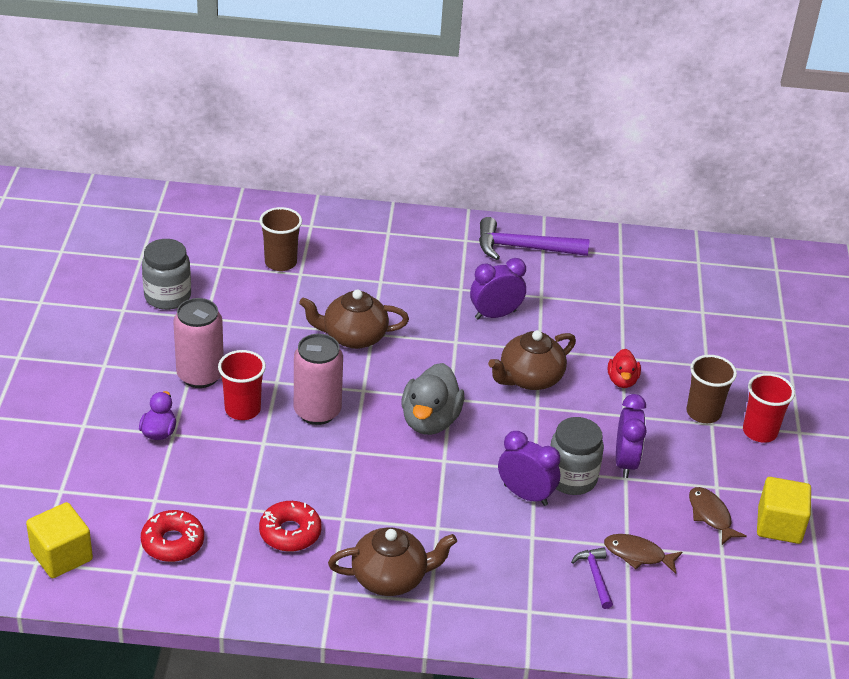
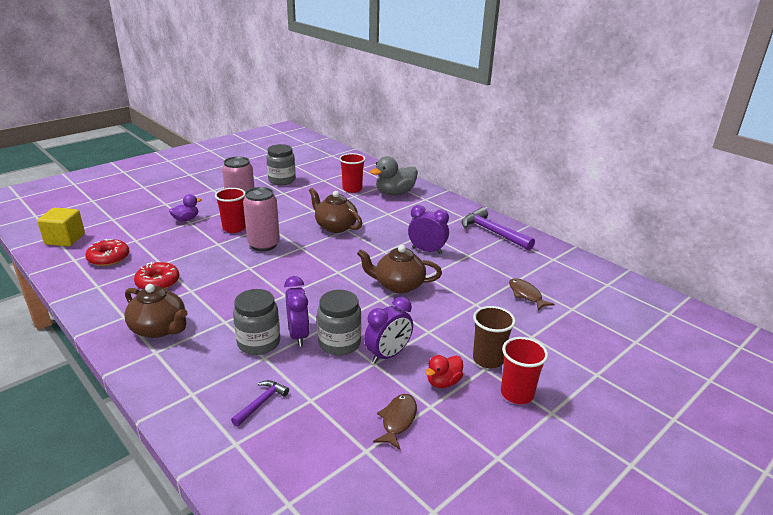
camera: 45 degrees right, 10 degrees down
brown cup [259,207,302,271] -> red cup [339,153,366,193]
grey duck [401,363,464,435] -> grey duck moved to [370,156,418,196]
brown fish [604,534,682,574] -> brown fish moved to [509,278,555,310]
red duck [608,349,641,388] -> red duck moved to [425,355,463,388]
yellow cube [757,477,811,544] -> none
none -> grey jar [233,289,280,355]

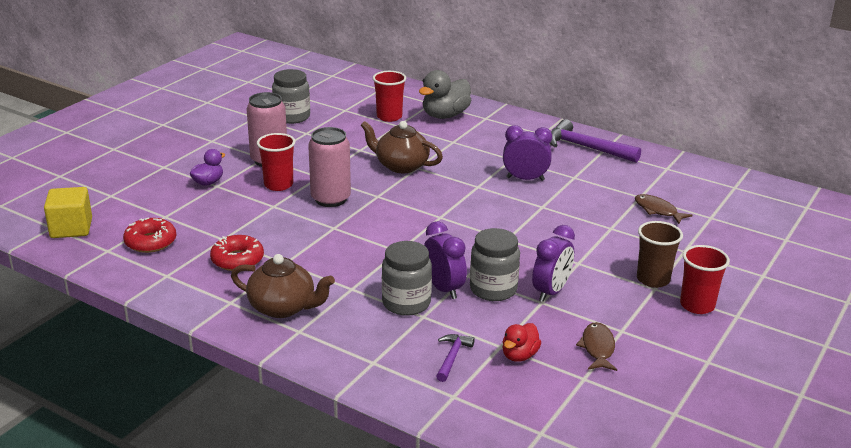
camera: 15 degrees left, 0 degrees up
brown teapot [357,245,442,293] -> none
red duck [425,355,463,388] -> red duck moved to [502,323,541,362]

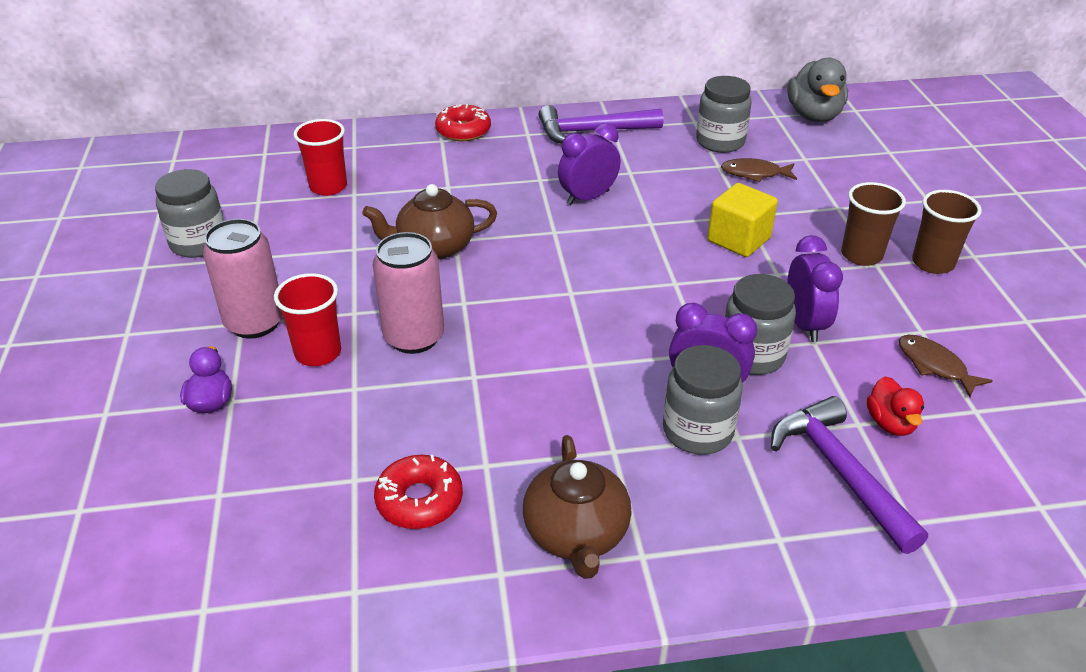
camera: 40 degrees left, 10 degrees up
yellow cube [44,187,92,238] -> yellow cube moved to [707,183,778,257]
red donut [123,217,176,253] -> red donut moved to [435,104,491,141]
brown teapot [231,254,335,318] -> brown teapot turned 105 degrees clockwise [523,435,632,579]
grey duck [419,70,471,119] -> grey duck moved to [787,58,848,122]
purple hammer [436,334,475,382] -> purple hammer [771,396,928,554], size x1.91
red cup [680,245,730,314] -> brown cup [912,190,982,274]
none -> grey jar [696,76,752,153]

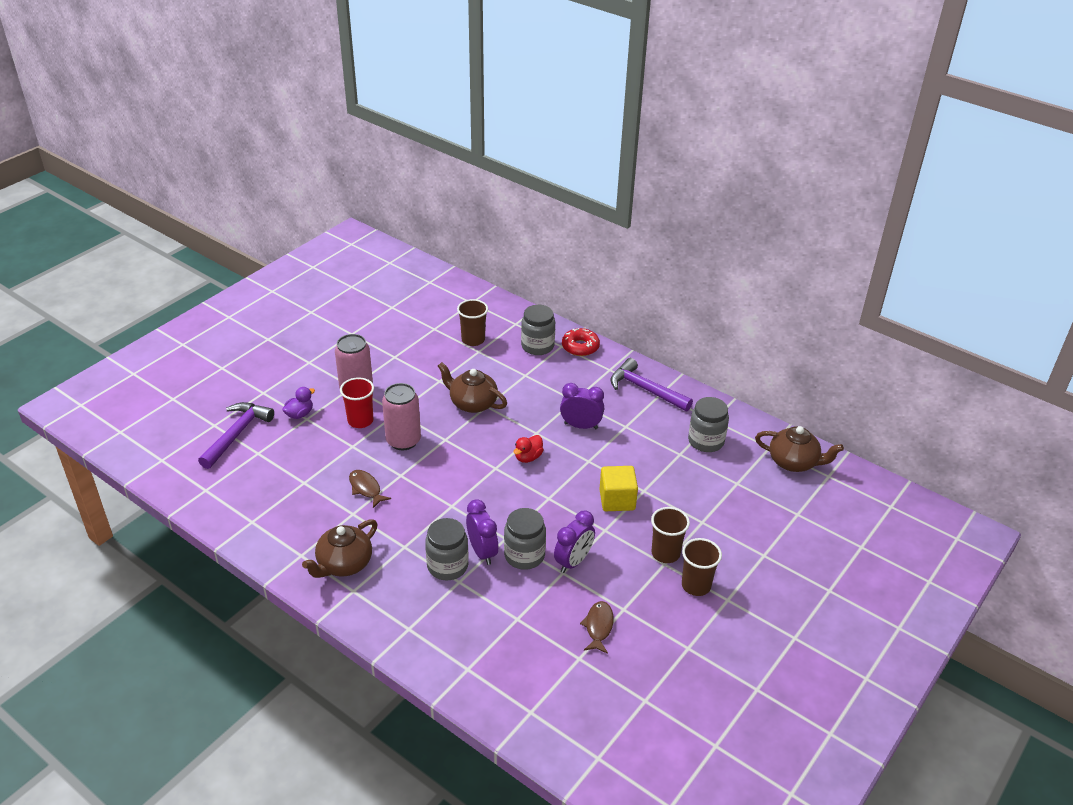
camera: 45 degrees right, 0 degrees up
grey jar [155,169,224,258] -> grey jar moved to [521,305,555,355]
red cup [293,119,347,196] -> brown cup [457,299,488,346]
red donut [374,455,463,529] -> none
brown fish [721,158,797,182] -> brown fish moved to [349,470,391,508]
purple hammer [771,396,928,554] -> purple hammer moved to [198,402,274,469]
grey duck [787,58,848,122] -> brown teapot [755,426,844,472]
red duck [867,376,924,436] -> red duck moved to [513,435,544,463]

